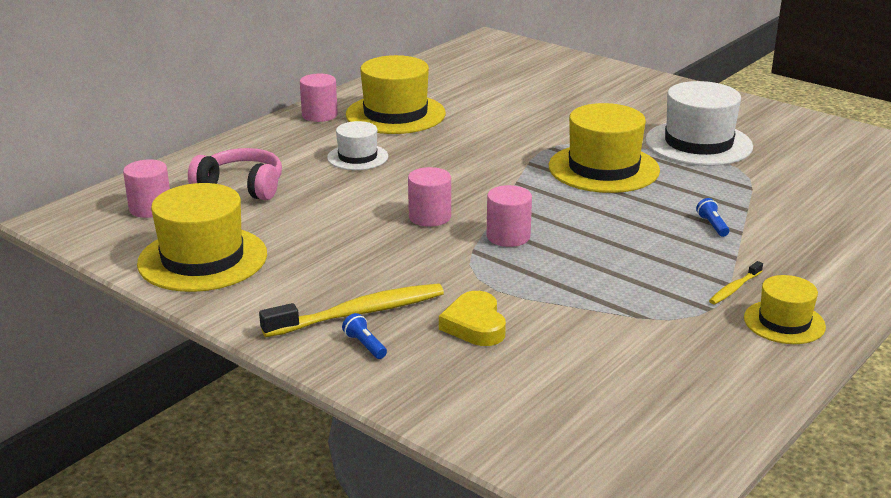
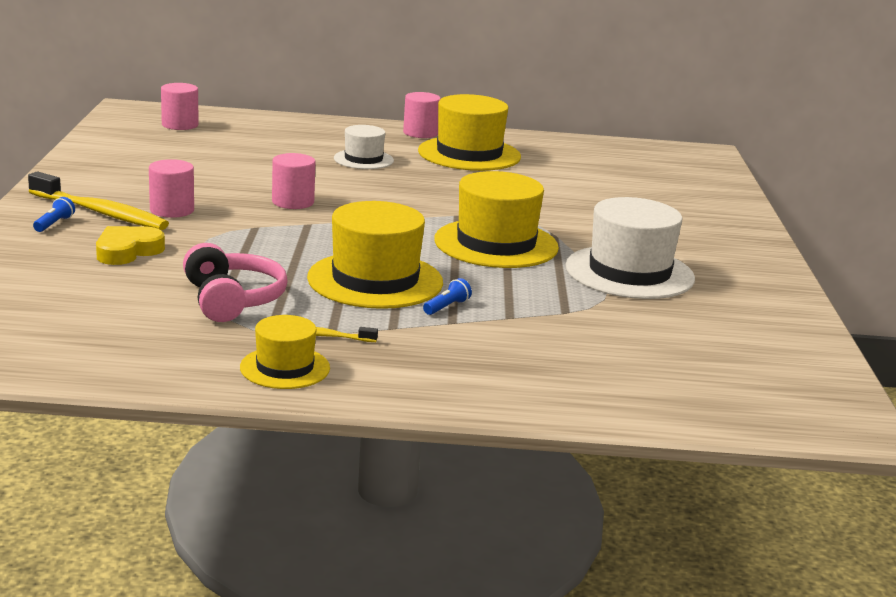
camera: 50 degrees right, 5 degrees down
yellow hat [137,183,267,292] -> yellow hat moved to [307,201,443,309]
pink headphones [188,148,282,200] -> pink headphones moved to [183,243,288,322]
pink cylinder [487,185,532,247] -> pink cylinder moved to [149,159,194,218]

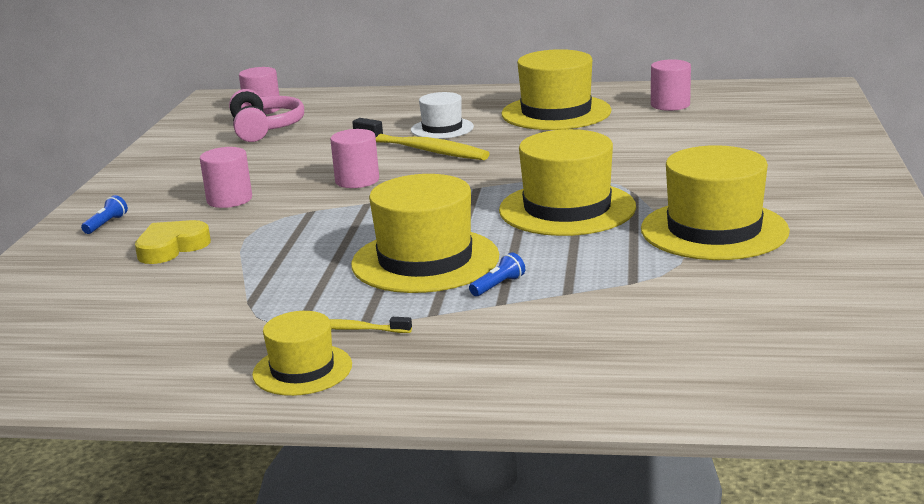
camera: 10 degrees right, 0 degrees up
yellow toothbrush [28,172,169,230] -> yellow toothbrush moved to [352,118,490,160]
pink headphones [183,243,288,322] -> pink headphones moved to [229,89,304,142]
pink cylinder [403,92,441,138] -> pink cylinder moved to [651,59,691,111]
white hat [565,197,695,299] -> yellow hat [641,145,790,260]

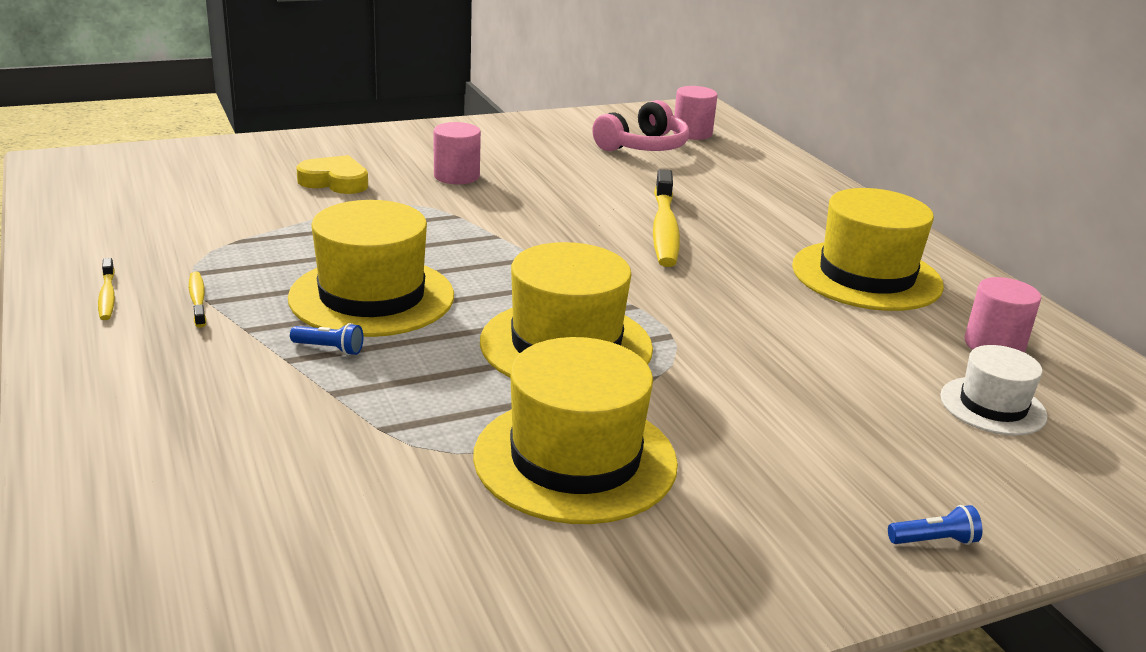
camera: 55 degrees right, 5 degrees up
blue flashlight [81,195,128,234] -> blue flashlight moved to [888,505,982,545]
yellow hat [252,311,352,396] -> yellow toothbrush [98,258,115,320]
pink cylinder [330,129,379,188] -> none
white hat [411,92,474,139] -> white hat moved to [940,345,1047,435]

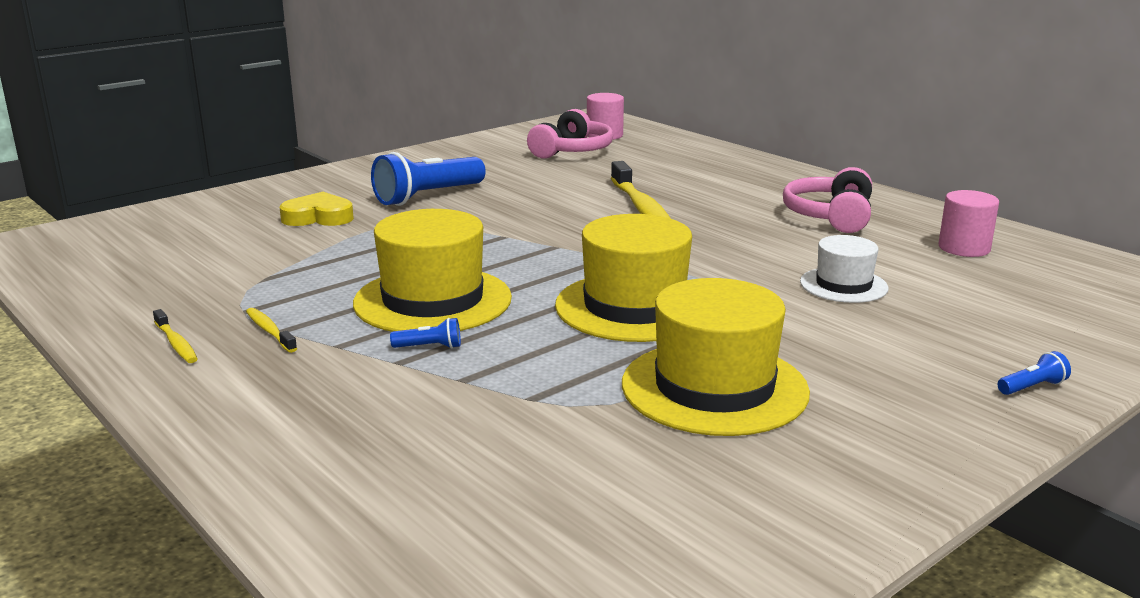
camera: 15 degrees left, 5 degrees down
pink cylinder [434,122,481,184] -> blue flashlight [371,152,486,206]
yellow hat [792,188,944,311] -> pink headphones [783,167,872,233]
white hat [940,345,1047,435] -> white hat moved to [800,235,888,303]

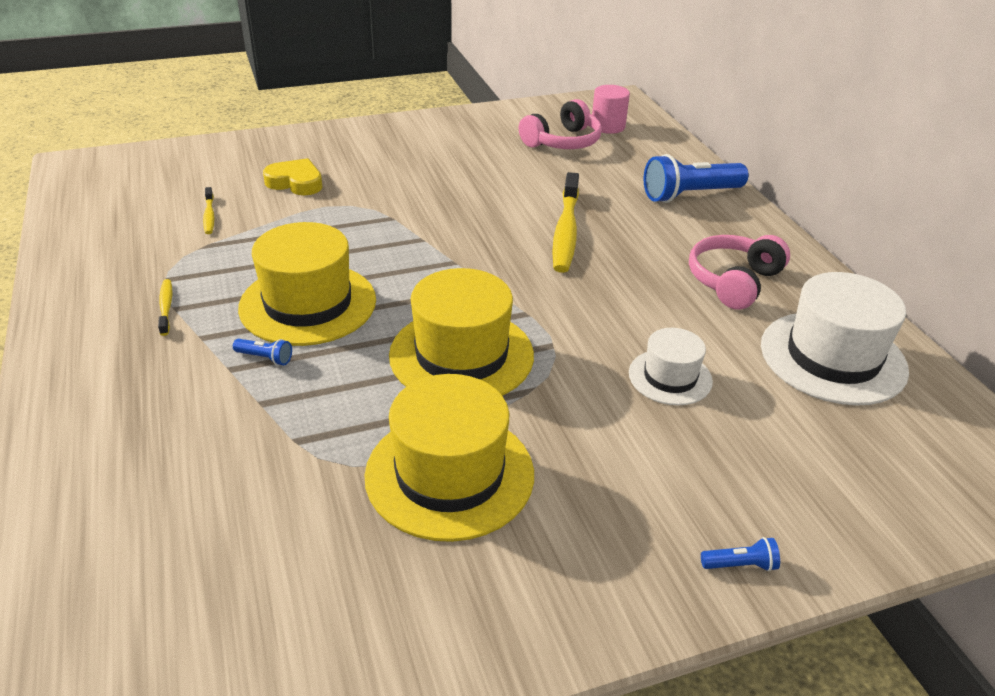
camera: 20 degrees right, 15 degrees up
yellow toothbrush [153,309,198,363] -> yellow toothbrush moved to [203,187,215,234]
blue flashlight [371,152,486,206] -> blue flashlight moved to [644,154,749,203]
pink cylinder [938,190,999,257] -> white hat [761,272,909,406]

